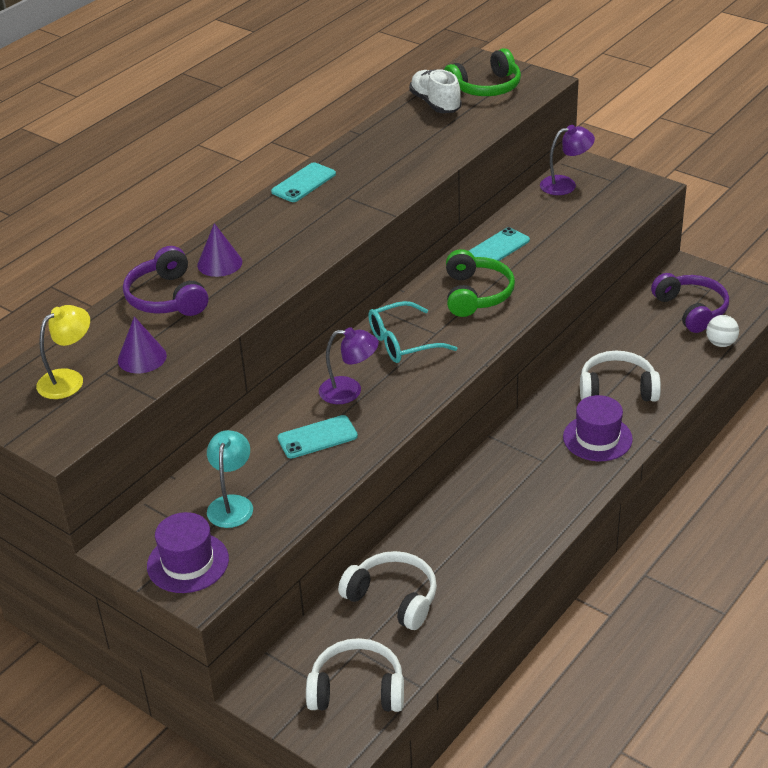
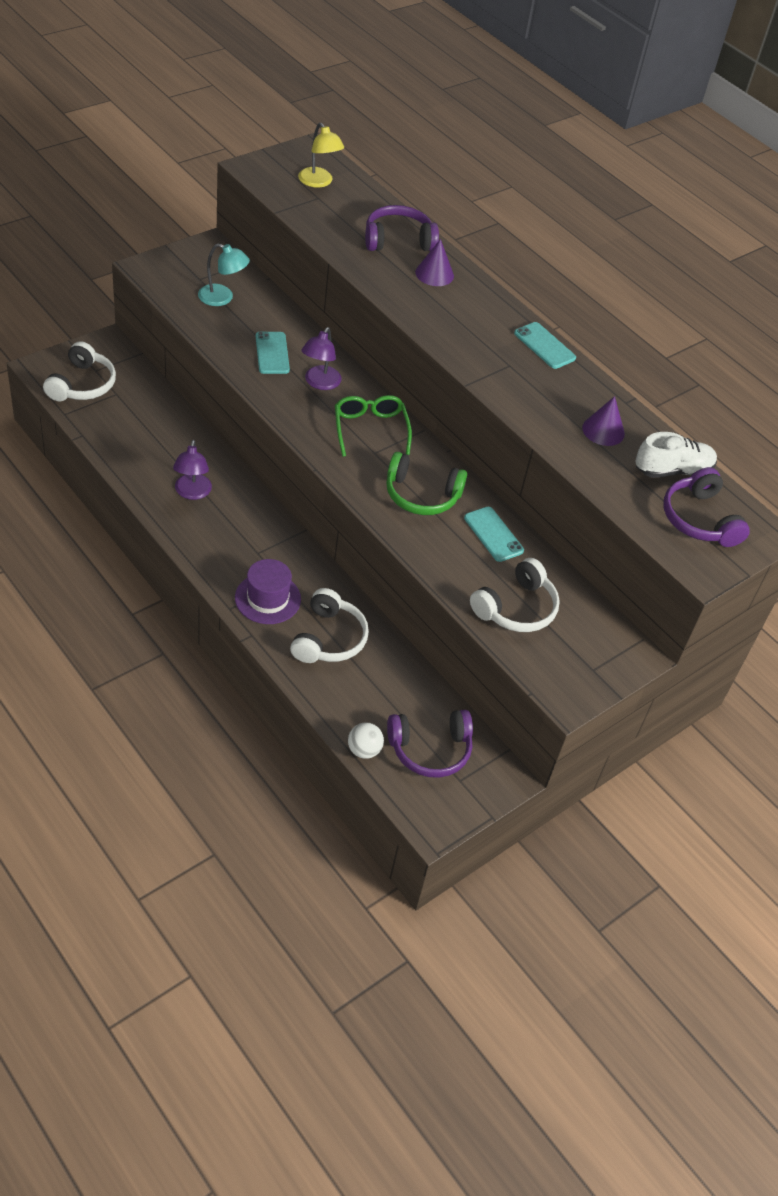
camera: 95 degrees right, 10 degrees up
purple cone [118,316,167,373] -> purple cone moved to [582,396,625,446]
purple hat [147,512,229,593] -> none
white headphones [338,551,437,630] -> white headphones moved to [470,558,560,632]
turquoise glasses [368,301,457,363] -> green glasses [335,395,412,457]
green headphones [444,48,521,96] -> purple headphones [663,467,750,547]
purple lamp [540,125,595,195] -> purple lamp moved to [173,440,212,500]

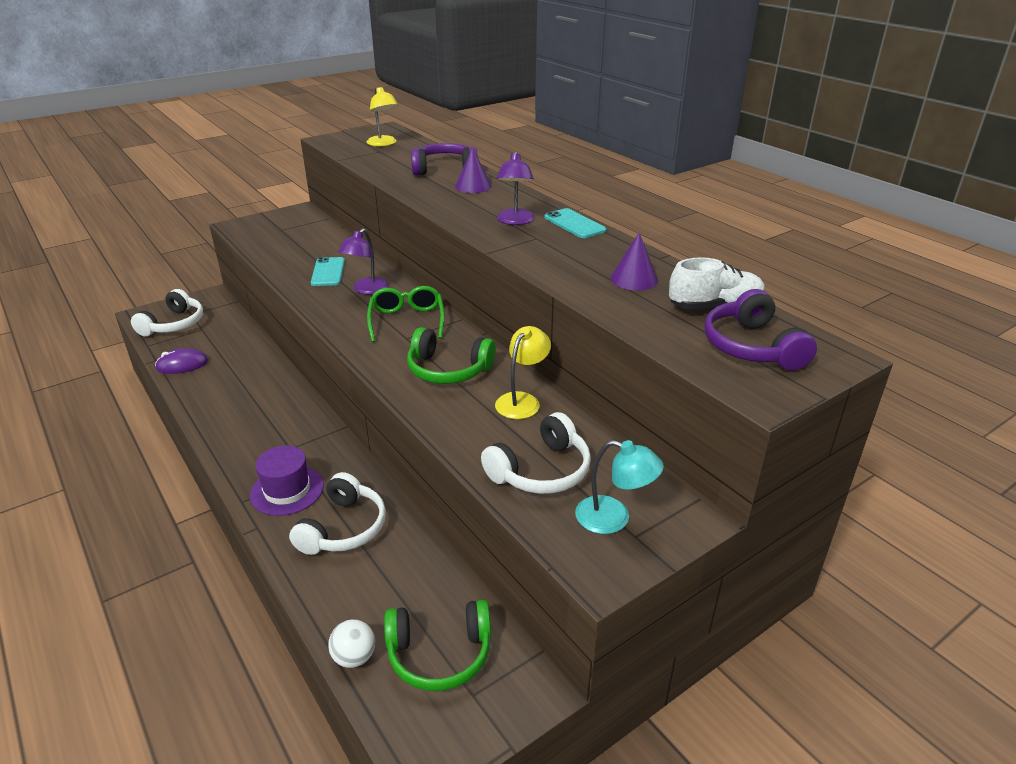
camera: 10 degrees right, 15 degrees down
purple lamp [173,440,212,500] -> purple lamp moved to [496,151,535,225]
turquoise lamp [198,243,250,306] -> turquoise lamp moved to [575,440,664,534]
purple headphones [387,710,473,778] -> green headphones [384,600,491,691]
turquoise phone [464,507,524,562] -> yellow lamp [495,326,551,419]
none -> purple mouse [155,348,208,374]

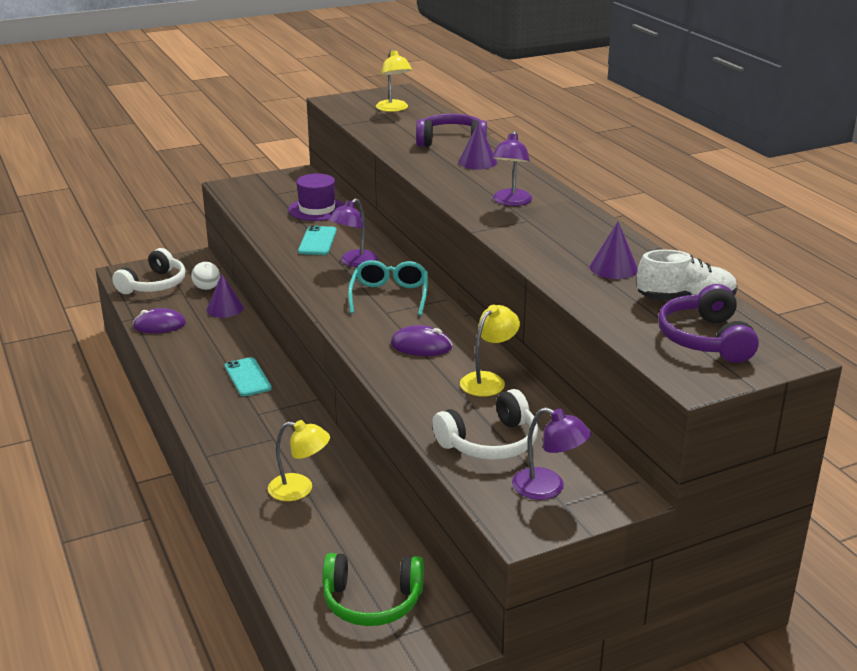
camera: 10 degrees right, 5 degrees down
purple hat [250,446,324,516] -> purple hat moved to [288,173,345,221]
white headphones [289,472,386,555] -> yellow lamp [268,420,330,501]
white ball [328,619,375,668] -> white ball moved to [191,262,220,290]
green glasses [367,286,444,342] -> turquoise glasses [348,260,428,316]
green headphones [407,327,496,384] -> purple mouse [391,325,452,356]
turquoise phone [545,208,606,238] -> turquoise phone moved to [225,357,272,396]
turquoise lamp [575,440,664,534] -> purple lamp [512,407,591,500]
none -> purple cone [207,274,244,318]

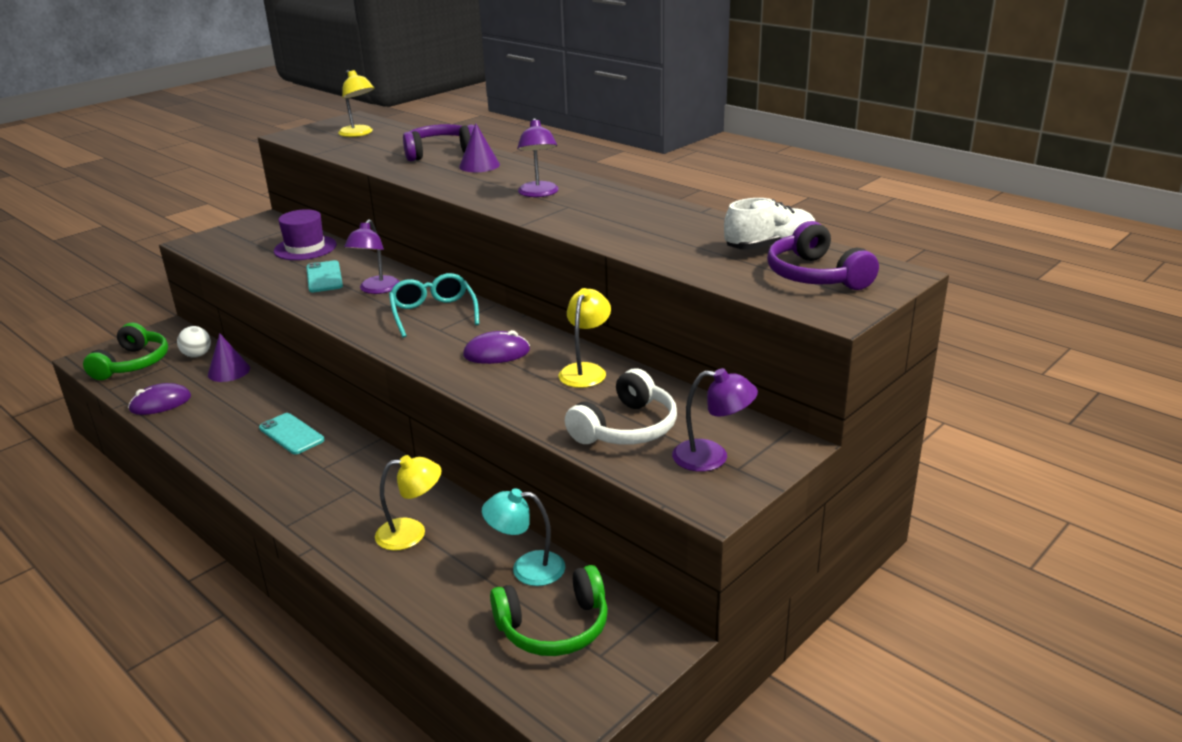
camera: 20 degrees left, 0 degrees up
white headphones [112,248,185,294] -> green headphones [83,323,168,380]
purple cone [590,222,638,279] -> none
none -> turquoise lamp [482,488,565,586]

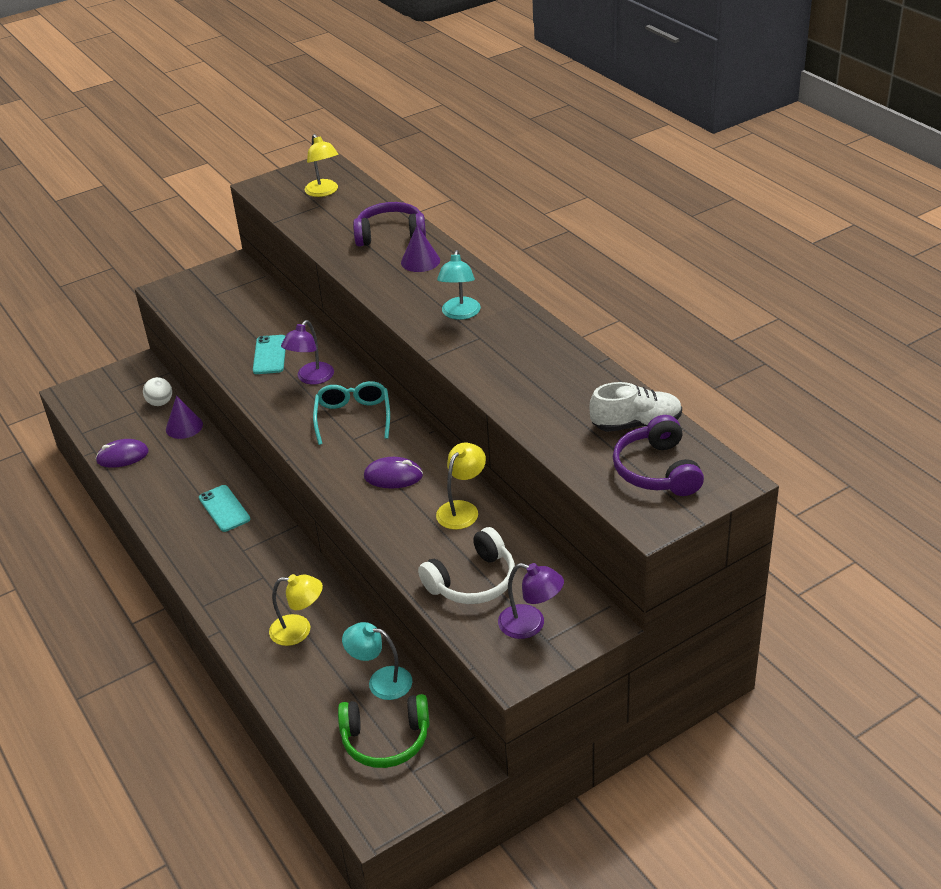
camera: 15 degrees right, 10 degrees up
green headphones [83,323,168,380] -> none
purple hat [274,209,337,260] -> none
purple lamp [517,118,559,197] -> turquoise lamp [437,250,481,320]

